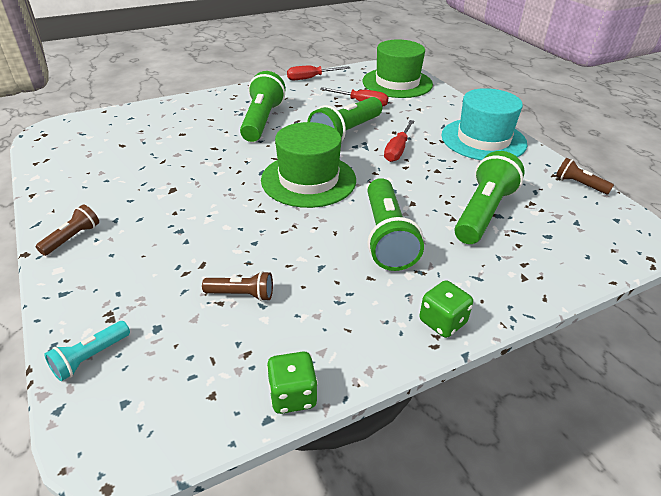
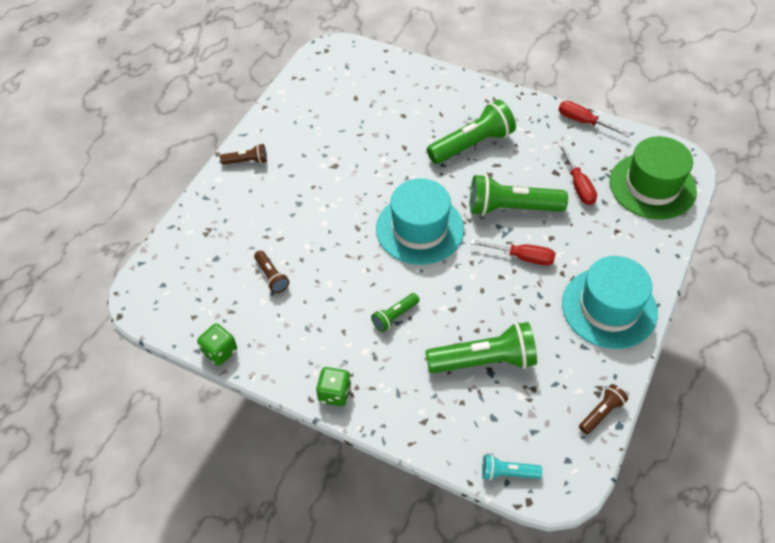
camera: 55 degrees right, 15 degrees up
turquoise flashlight [44,321,130,381] -> turquoise flashlight moved to [482,454,542,480]
green hat [261,122,356,208] -> turquoise hat [376,178,464,265]
green flashlight [367,178,424,271] -> green flashlight [371,293,419,332], size x0.50
red screwdriver [384,120,415,162] -> red screwdriver turned 150 degrees counterclockwise [470,240,556,266]
brown flashlight [556,158,614,194] -> brown flashlight turned 45 degrees clockwise [579,384,628,434]

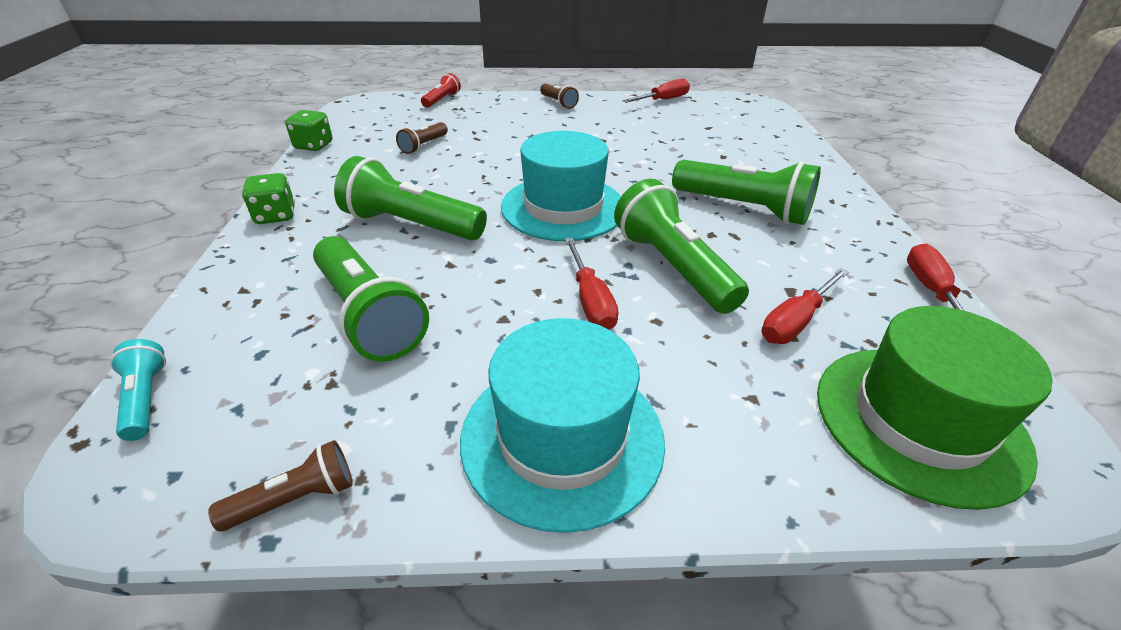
camera: 60 degrees right, 15 degrees down
green flashlight [371,293,419,332] -> green flashlight [334,156,487,240], size x1.99
brown flashlight [579,384,628,434] -> brown flashlight turned 45 degrees counterclockwise [208,440,352,531]
none -> red flashlight [421,73,461,108]
none -> red screwdriver [622,78,690,103]

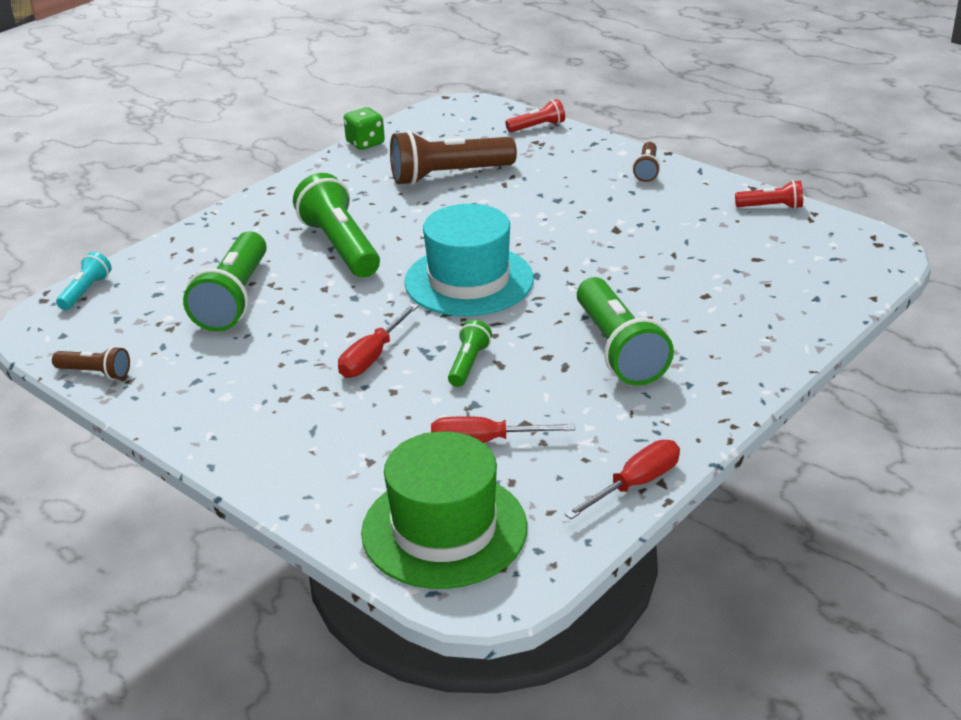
camera: 45 degrees right, 5 degrees down
green dice [242,173,295,224] -> none
brown flashlight [396,122,448,154] -> brown flashlight [390,130,517,185], size x1.99
turquoise hat [460,318,665,533] -> none
green flashlight [614,179,749,314] -> green flashlight [448,320,492,387], size x0.50
red screwdriver [622,78,690,103] -> red flashlight [735,180,803,209]

